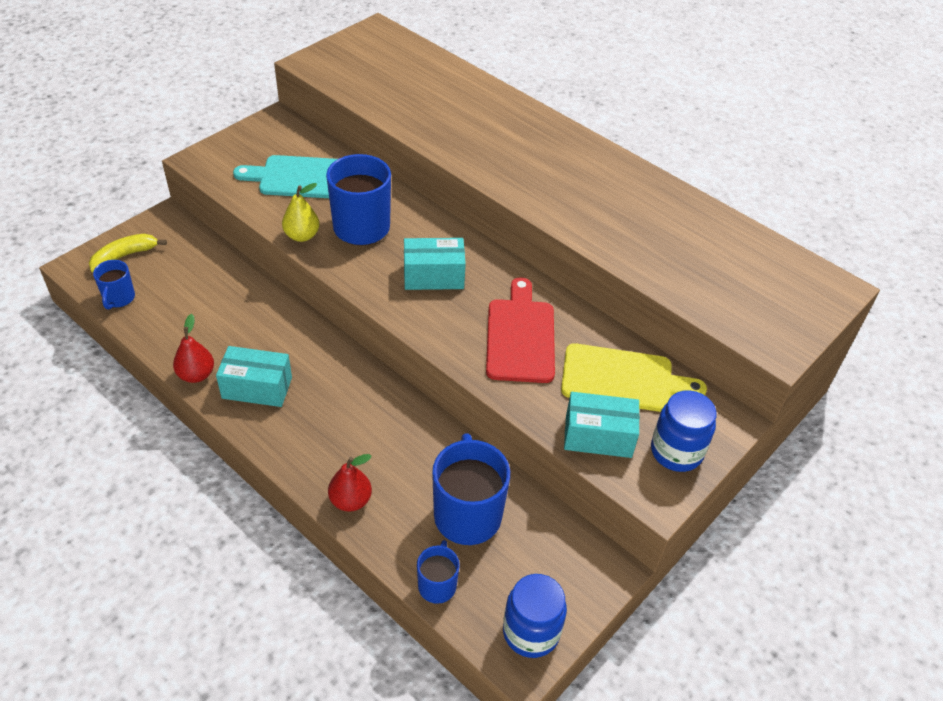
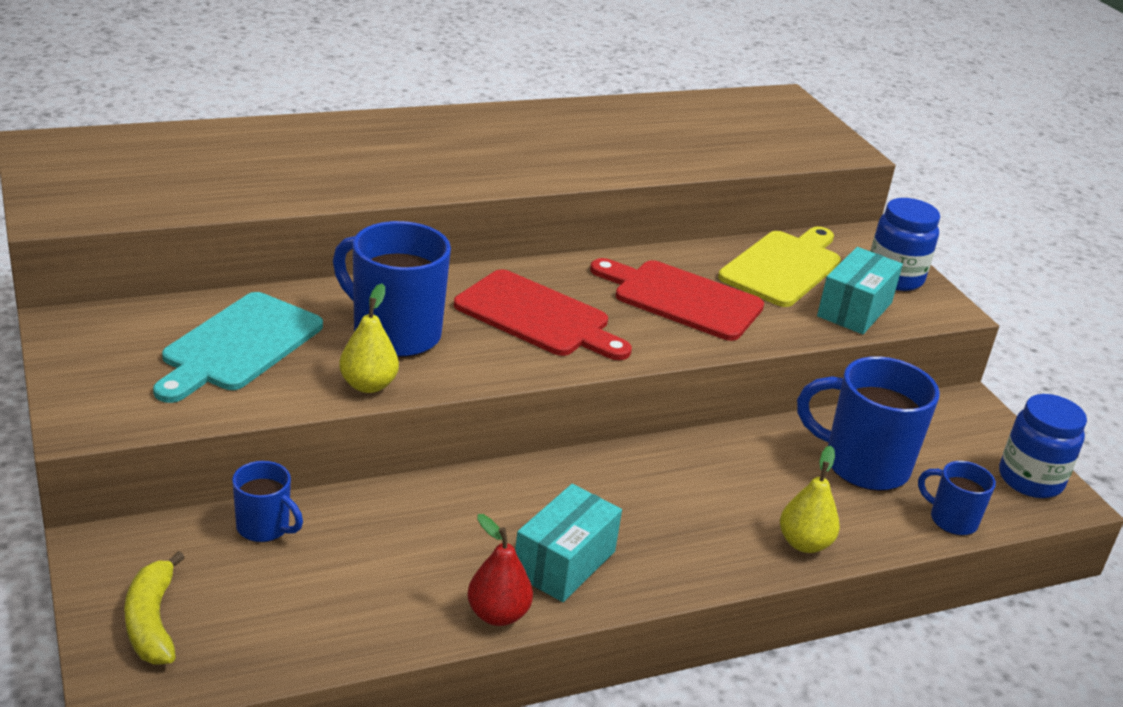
camera: 65 degrees left, 15 degrees down
blue mug [93,260,135,310] -> blue mug moved to [232,461,303,542]
red pear [328,454,372,512] -> yellow pear [780,446,840,553]
turquoise box [404,238,466,290] -> red cutting board [454,269,632,360]

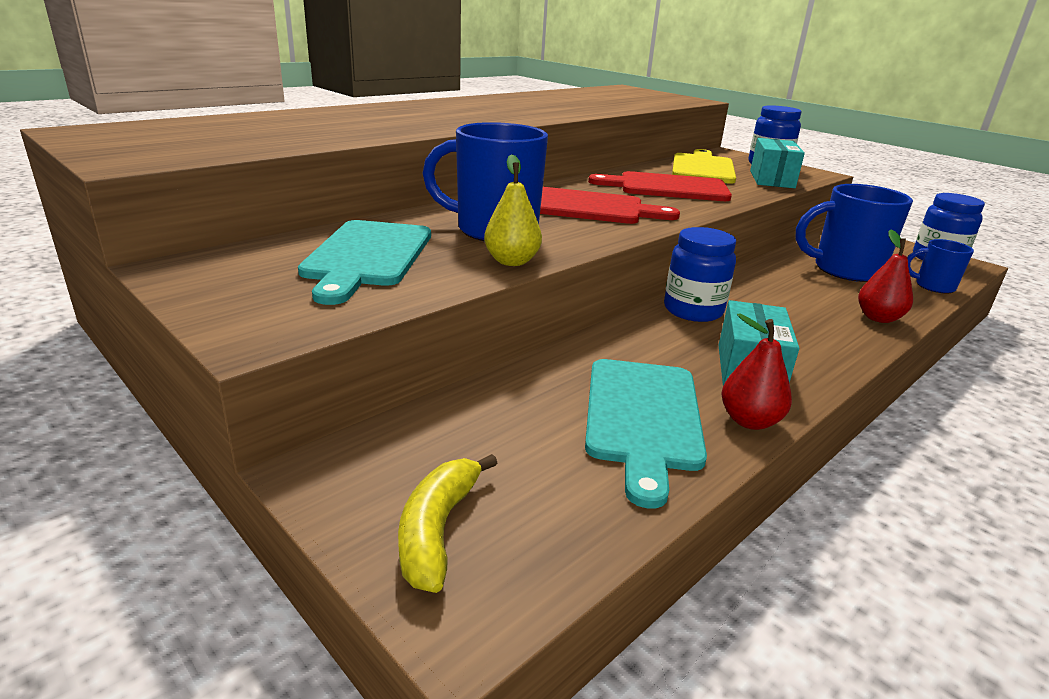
camera: 20 degrees left, 5 degrees down
yellow banana [124,551,185,664] -> yellow banana turned 45 degrees clockwise [398,454,497,593]
blue mug [232,461,303,542] -> none
yellow pear [780,446,840,553] -> red pear [858,230,913,323]
none -> turquoise cutting board [585,359,707,508]
none -> blue jar [664,227,736,322]

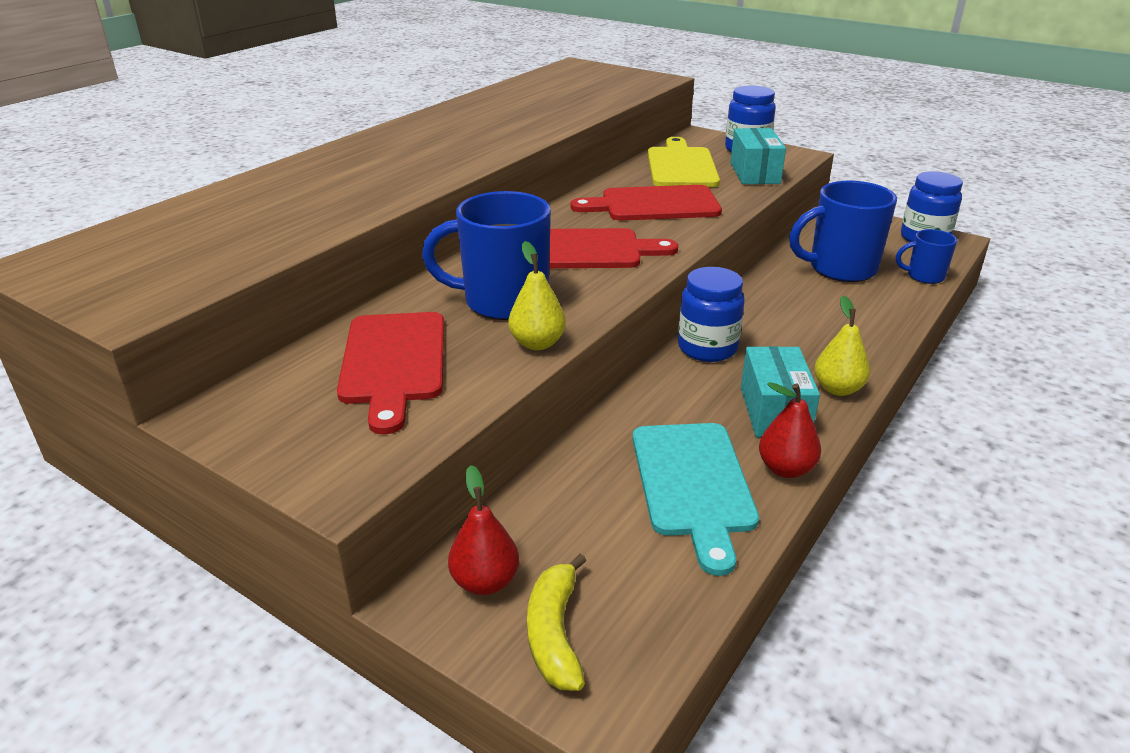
camera: 10 degrees left, 5 degrees up
turquoise cutting board [298,220,431,305] -> red cutting board [337,312,444,434]
red pear [858,230,913,323] -> red pear moved to [448,465,519,595]
none -> yellow pear [814,295,870,396]

